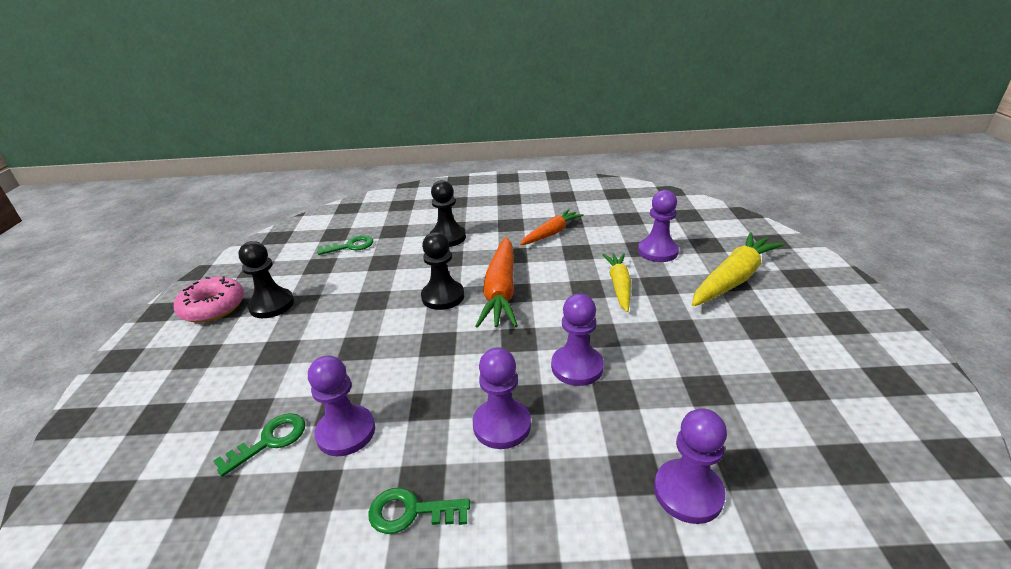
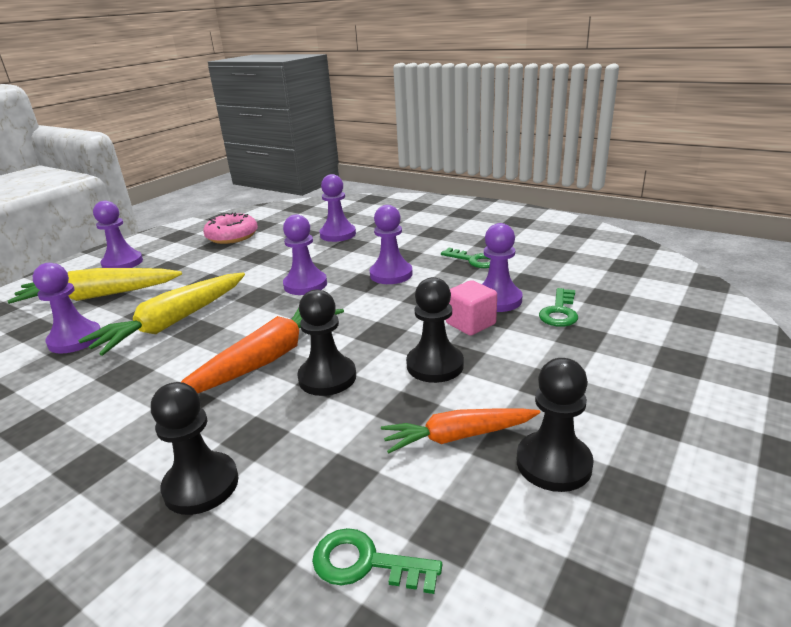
camera: 145 degrees left, 5 degrees down
pink donut [174,276,244,323] -> pink donut moved to [203,212,258,244]
green key [214,413,305,477] -> green key turned 60 degrees counterclockwise [539,288,578,327]
orange carrot [520,209,584,245] -> orange carrot moved to [381,408,540,454]
yellow carrot [602,253,631,312] -> yellow carrot [78,273,245,356], size x1.56
none -> purple pawn [93,201,143,268]
none -> black pawn [406,277,464,383]
none -> pink cube [446,280,497,336]

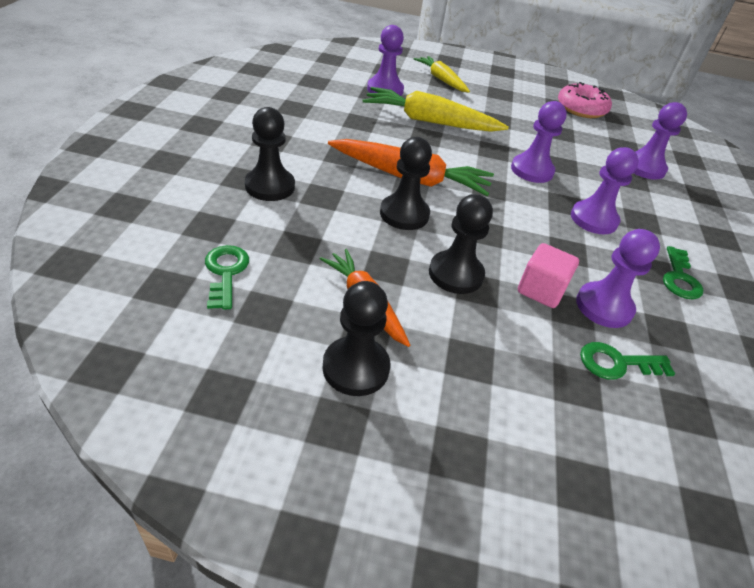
camera: 60 degrees right, 15 degrees up
yellow carrot [7,268,182,304] -> yellow carrot [414,56,470,93], size x0.64
purple pawn [93,201,143,268] -> none

